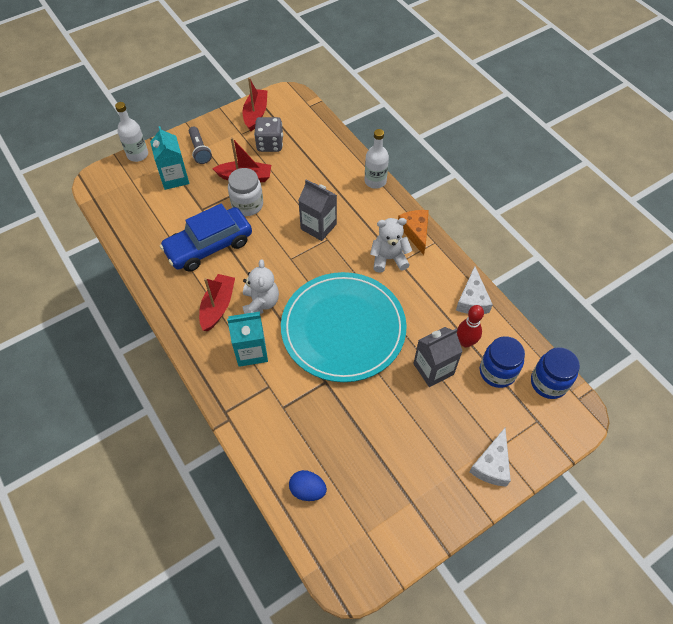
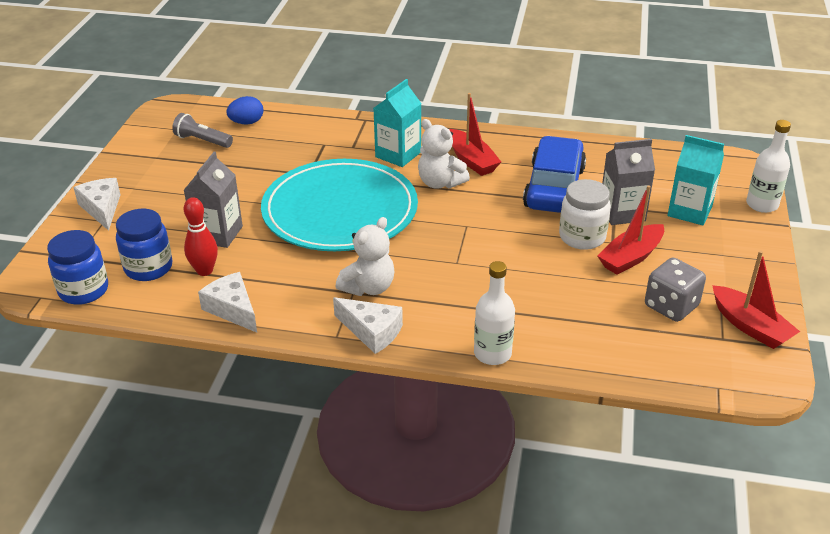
camera: 135 degrees right, 20 degrees down
grey flashlight [189,126,212,164] -> grey flashlight moved to [172,113,233,148]
grey carton [298,179,337,241] -> grey carton moved to [602,139,655,225]
orange cheese [398,210,429,255] -> white cheese [333,297,403,354]

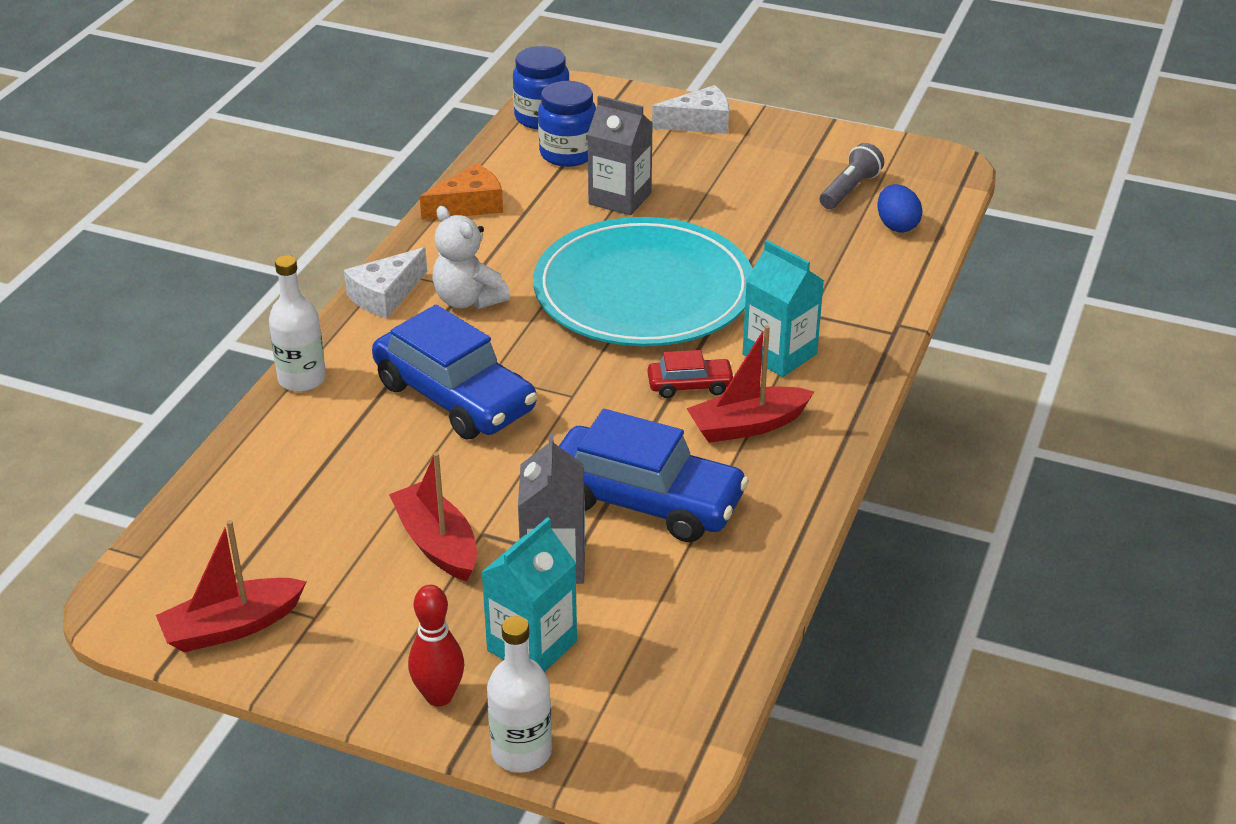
camera: 100 degrees right, 0 degrees up
red bowling pin [184,197,218,276] -> red bowling pin moved to [408,585,464,707]
white cheese [198,272,257,333] -> orange cheese [420,163,503,220]
white teddy bear [418,119,470,189] -> red car [648,350,734,398]
white jar [559,179,611,250] -> none
grey dice [645,258,706,322] -> none
none -> blue car [372,305,537,440]

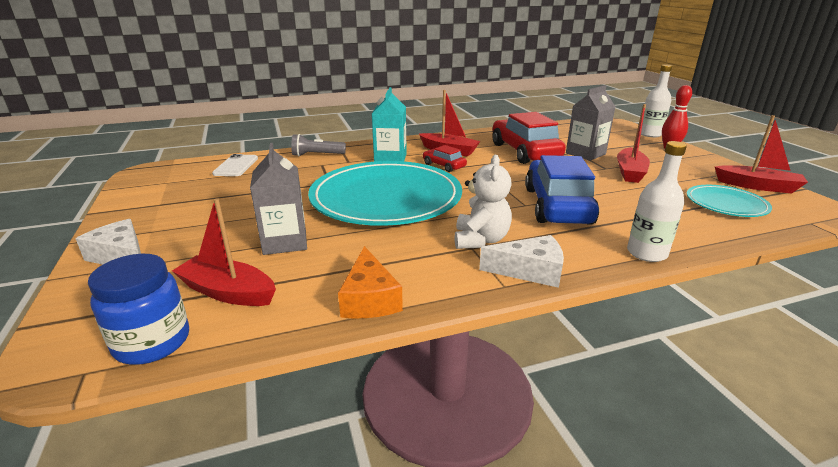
camera: 130 degrees left, 10 degrees down
orange cheese [420,163,503,220] -> orange cheese turned 120 degrees counterclockwise [338,246,403,318]
turquoise carton [481,517,577,672] -> none
blue jar [538,81,596,167] -> red boat [172,198,276,306]
blue car [559,409,749,542] -> red car [493,112,566,164]
grey flashlight [820,143,884,209] -> grey flashlight moved to [291,134,346,157]
blue egg [878,184,923,233] -> white phone [212,154,258,176]
none -> turquoise plate [687,185,772,217]

